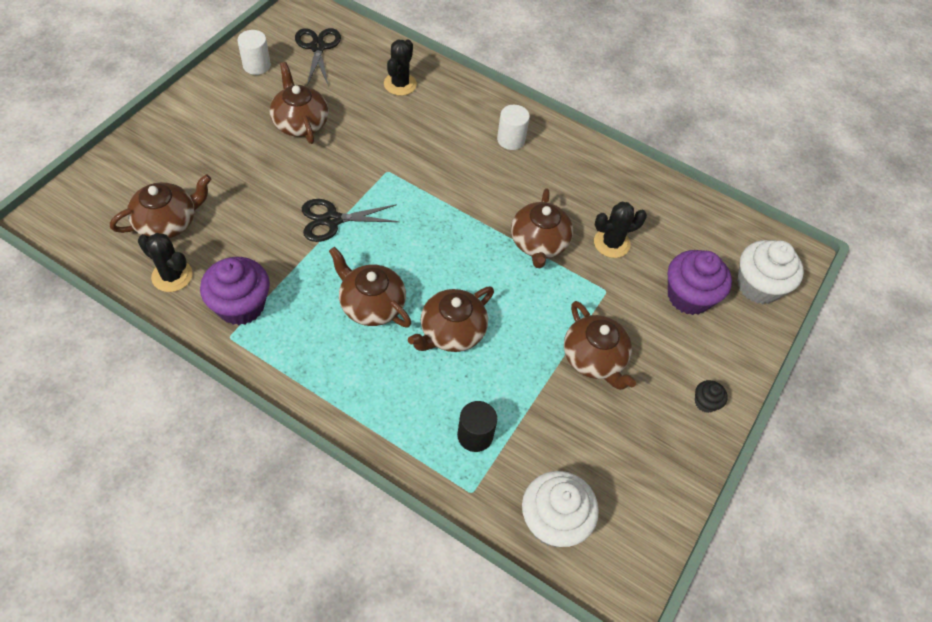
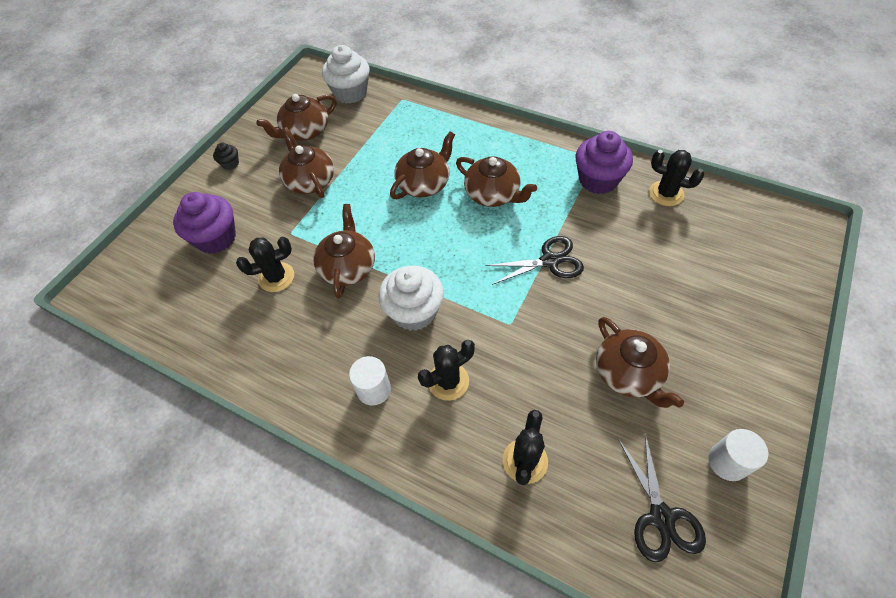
camera: 175 degrees left, 0 degrees up
brown teapot [110,174,211,239] -> brown teapot moved to [256,94,337,141]
black cylinder [457,401,497,452] -> none
white cupcake [738,240,804,304] -> white cupcake moved to [379,266,444,331]
none -> black cactus [418,340,475,401]

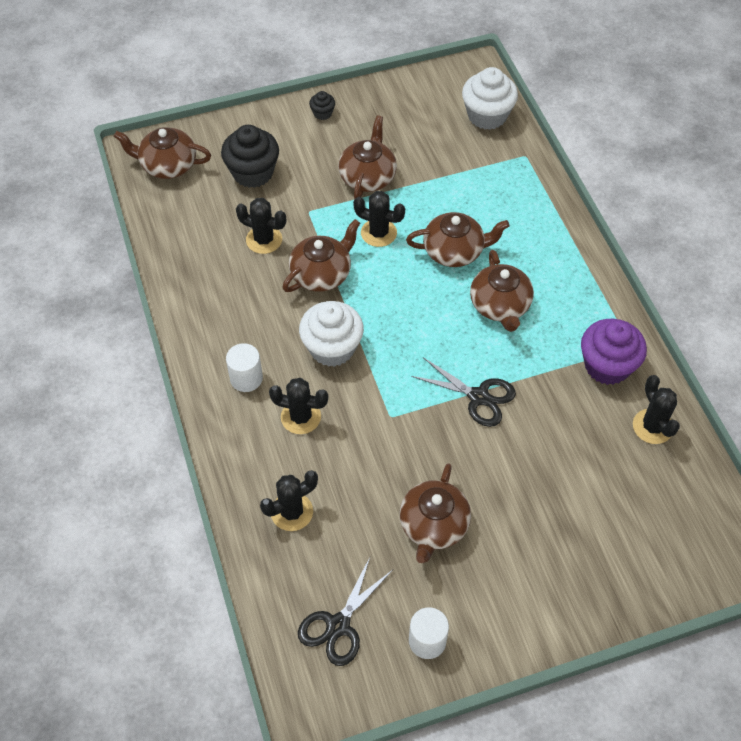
camera: 40 degrees right, 0 degrees up
purple cupcake [173,192,236,254] -> black cupcake [221,125,279,188]
brown teapot [256,94,337,141] -> brown teapot moved to [114,127,211,179]
none -> black cactus [353,191,405,247]

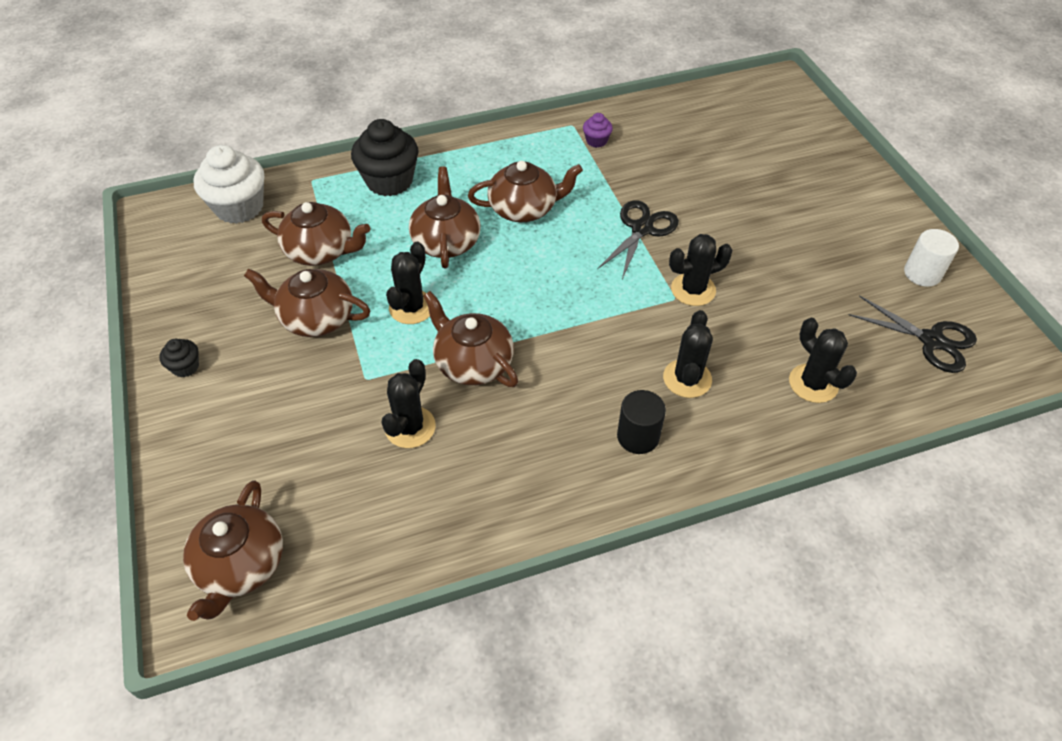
camera: 90 degrees left, 5 degrees down
black cupcake [221,125,279,188] -> black cupcake moved to [351,119,419,196]
white cylinder [226,343,263,392] -> black cylinder [617,390,666,454]
white cupcake [299,301,364,367] -> none
brown teapot [399,463,471,563] -> brown teapot moved to [262,202,370,266]
purple cupcake [581,319,647,385] -> purple cupcake [583,113,613,148], size x0.47
black cactus [633,375,680,444] -> black cactus moved to [669,234,733,306]

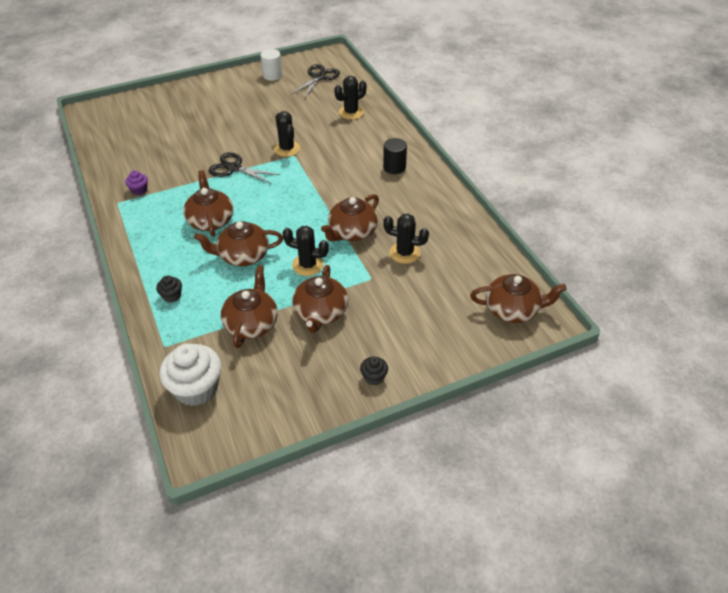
camera: 95 degrees left, 5 degrees down
black cupcake [351,119,419,196] -> black cupcake [156,275,182,303], size x0.47
black cactus [663,310,713,398] -> none

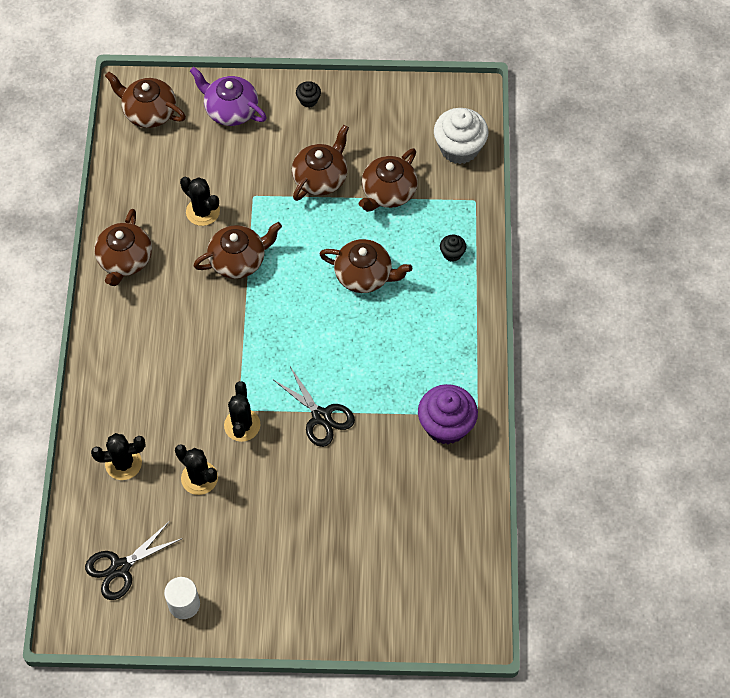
camera: 155 degrees left, 15 degrees up
purple cupcake [125,171,148,195] -> purple cupcake [418,384,478,444], size x2.11
brown teapot [183,170,233,237] -> brown teapot moved to [94,209,152,286]
black cactus [283,226,329,276] -> black cactus moved to [175,444,218,495]
black cylinder [383,138,407,174] -> none
none -> purple teapot [190,67,267,126]

